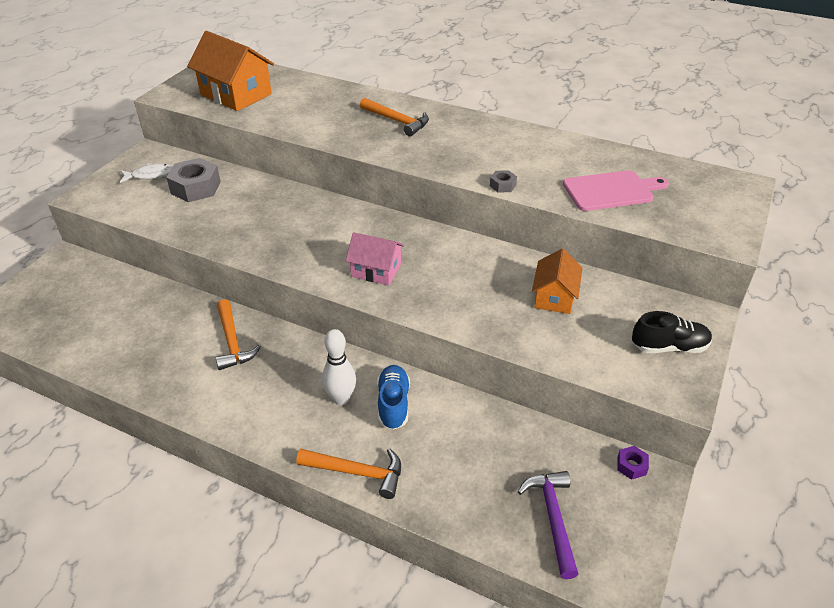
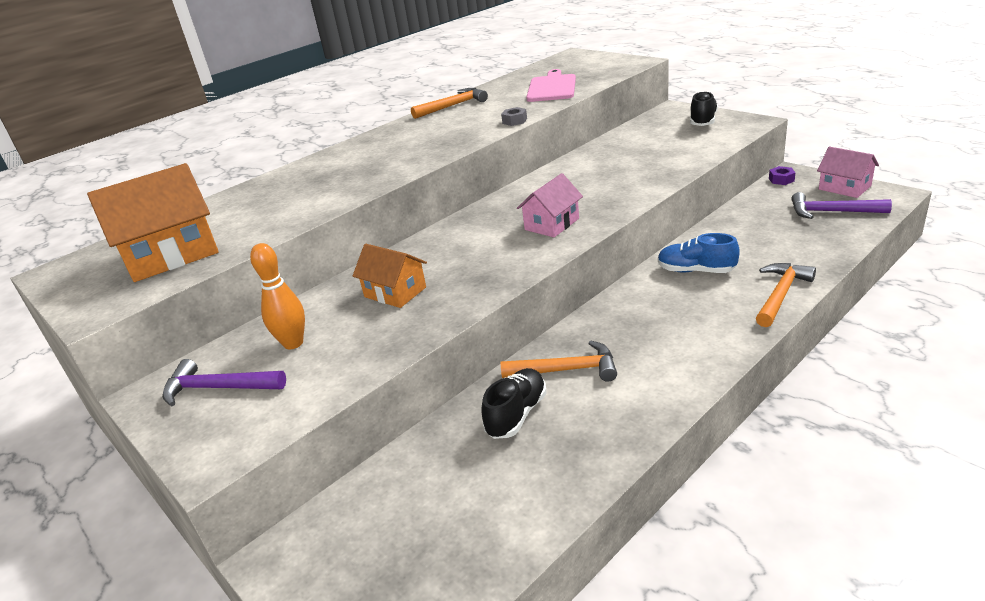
camera: 65 degrees left, 10 degrees down
white fish [120,163,173,183] -> purple hammer [162,359,286,406]
grey nut [166,158,221,202] -> orange bowling pin [250,243,305,349]
white bowling pin [322,329,356,405] -> none
orange hammer [360,98,429,136] -> orange hammer moved to [411,88,488,119]
orange house [532,249,582,314] -> orange house moved to [353,244,427,308]
none -> black shoe [481,368,547,439]
none -> pink house [817,147,879,198]

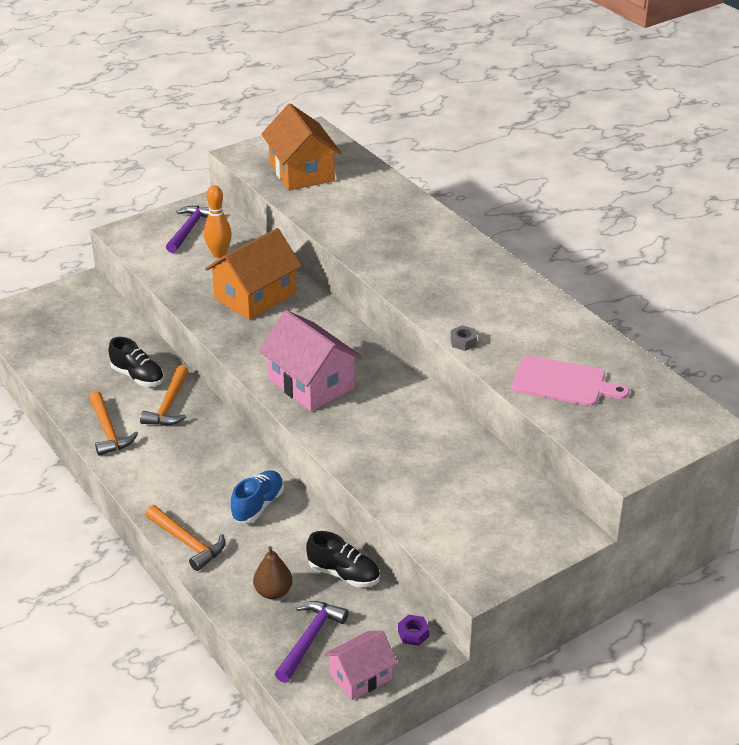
camera: 95 degrees right, 5 degrees up
orange house [353,244,427,308] -> orange house [205,228,302,320], size x1.66
orange hammer [411,88,488,119] -> orange hammer moved to [89,391,138,456]
pink house [517,173,583,237] -> pink house [259,310,362,411], size x1.66
black shoe [690,91,718,126] -> black shoe moved to [306,531,380,587]
none -> brown pear [253,546,293,599]

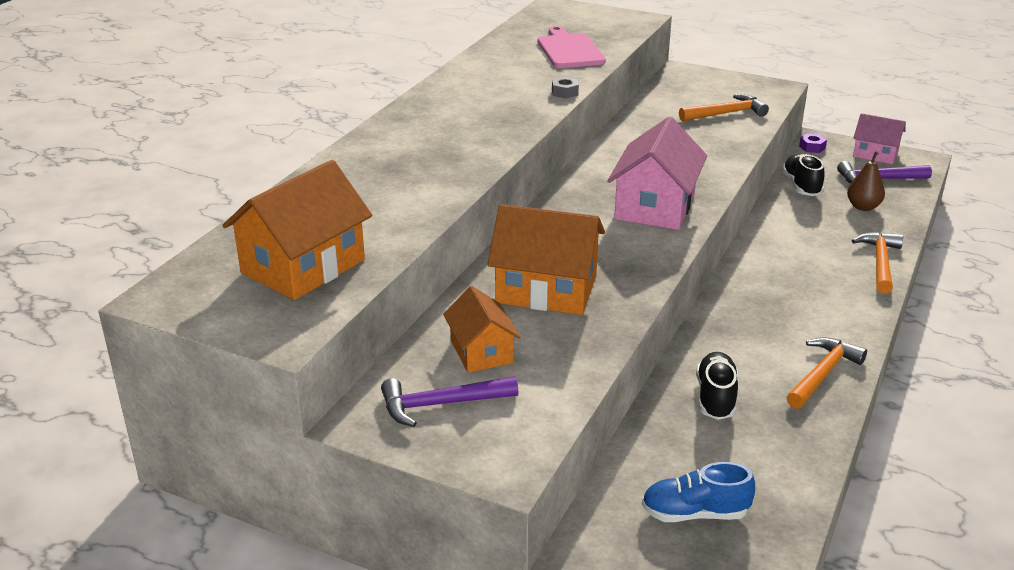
camera: 120 degrees left, 5 degrees down
orange hammer [140,365,189,426] -> orange hammer moved to [679,94,769,121]
orange bowling pin [204,185,232,258] -> orange house [443,286,521,373]
blue shoe [231,470,284,523] -> blue shoe moved to [642,462,755,522]

